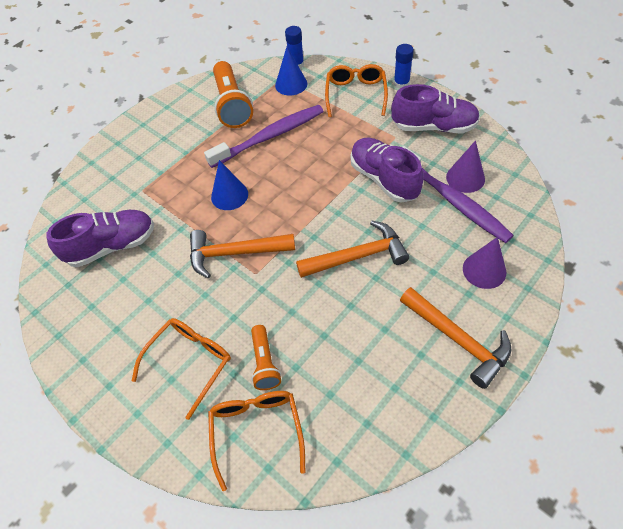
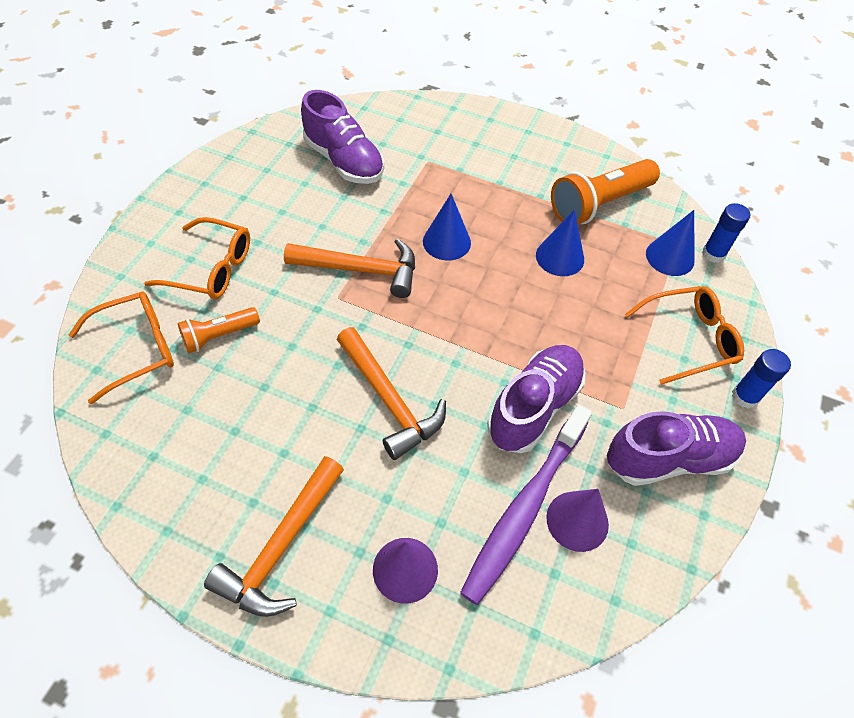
camera: 65 degrees right, 0 degrees up
orange hammer [190,230,295,278] -> orange hammer turned 120 degrees clockwise [284,239,415,298]
purple toothbrush [204,105,324,168] -> blue cone [536,210,584,276]
purple shoe [391,84,480,133] -> purple shoe turned 90 degrees counterclockwise [607,411,746,486]

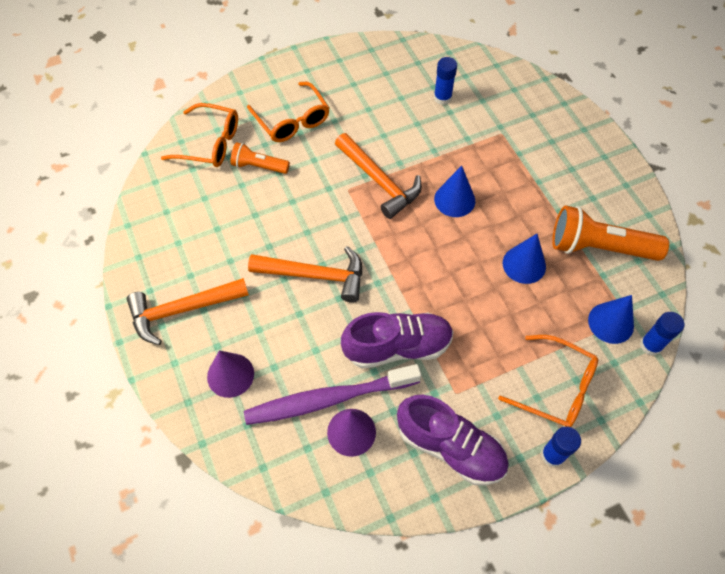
camera: 45 degrees right, 5 degrees up
purple shoe [301,90,384,184] -> blue glue stick [434,57,457,105]
orange hammer [337,327,446,460] -> orange hammer turned 90 degrees counterclockwise [248,246,362,303]

